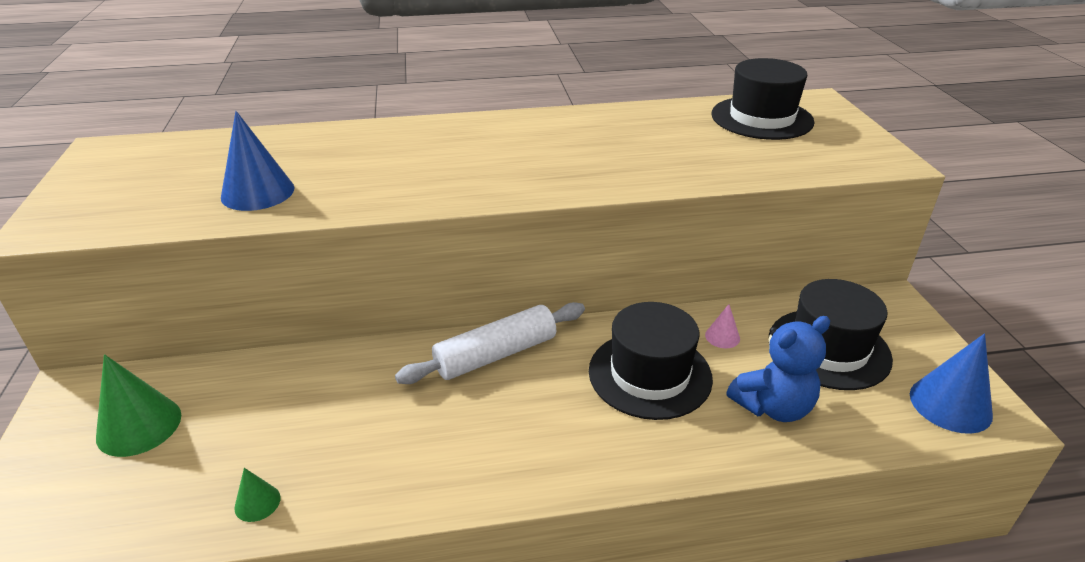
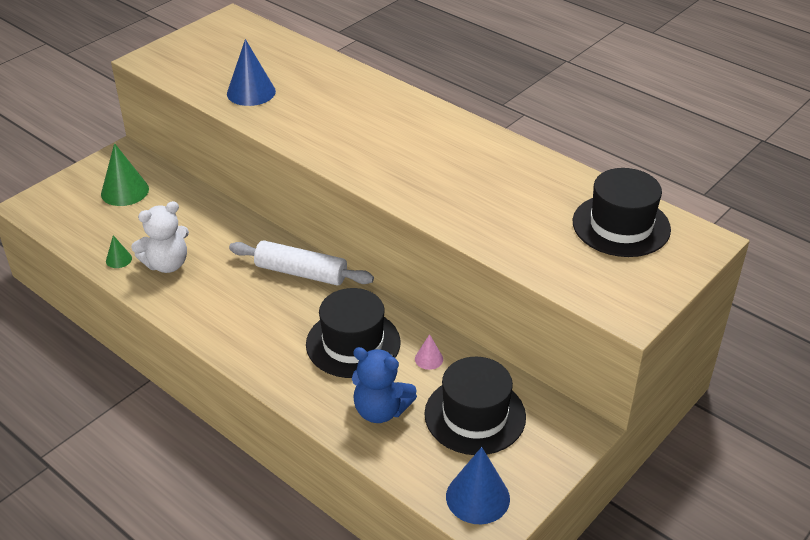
camera: 50 degrees right, 5 degrees up
none -> white teddy bear [131,201,189,273]

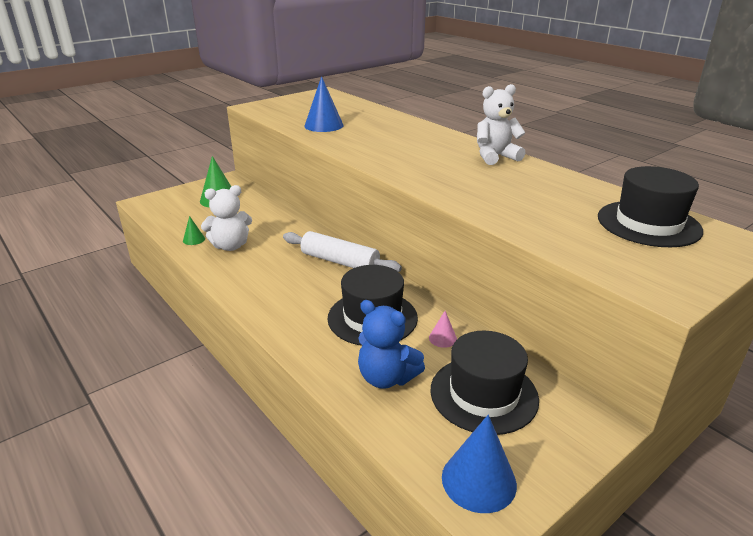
camera: 10 degrees right, 10 degrees down
none -> white teddy bear [477,84,525,165]

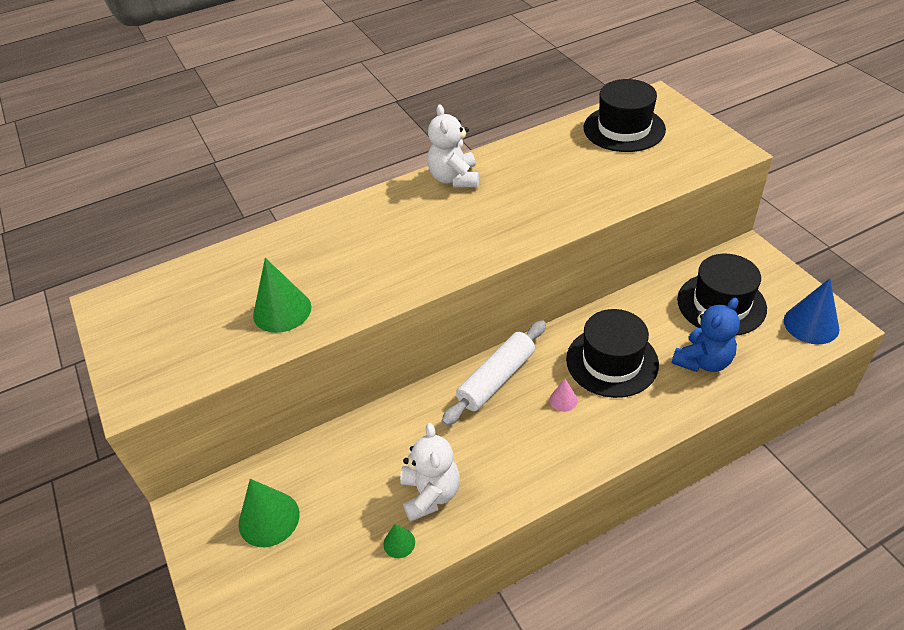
camera: 75 degrees left, 15 degrees up
blue cone [304,76,343,132] -> green cone [253,258,311,333]
pink cone [429,311,457,348] -> pink cone moved to [550,379,578,412]

